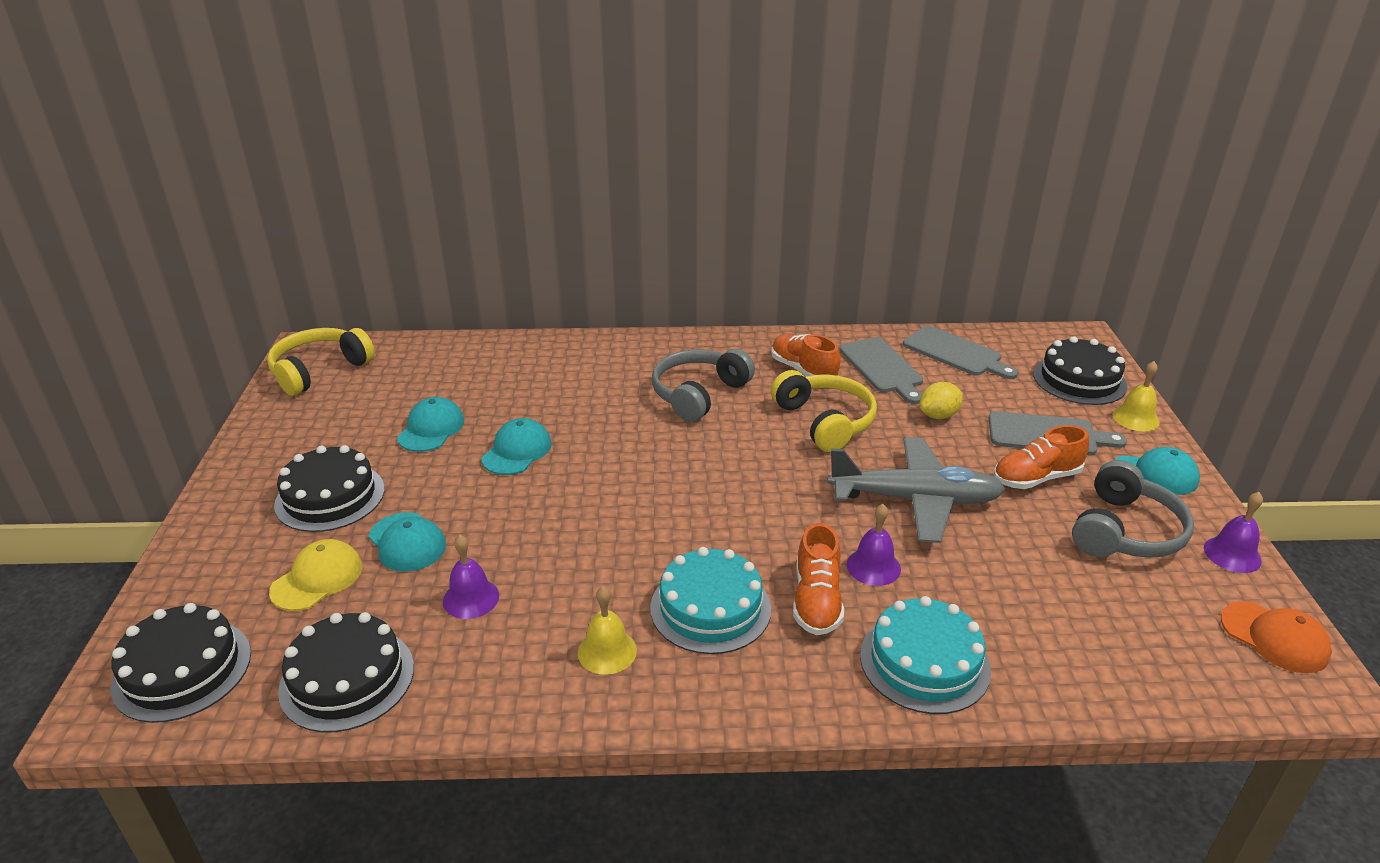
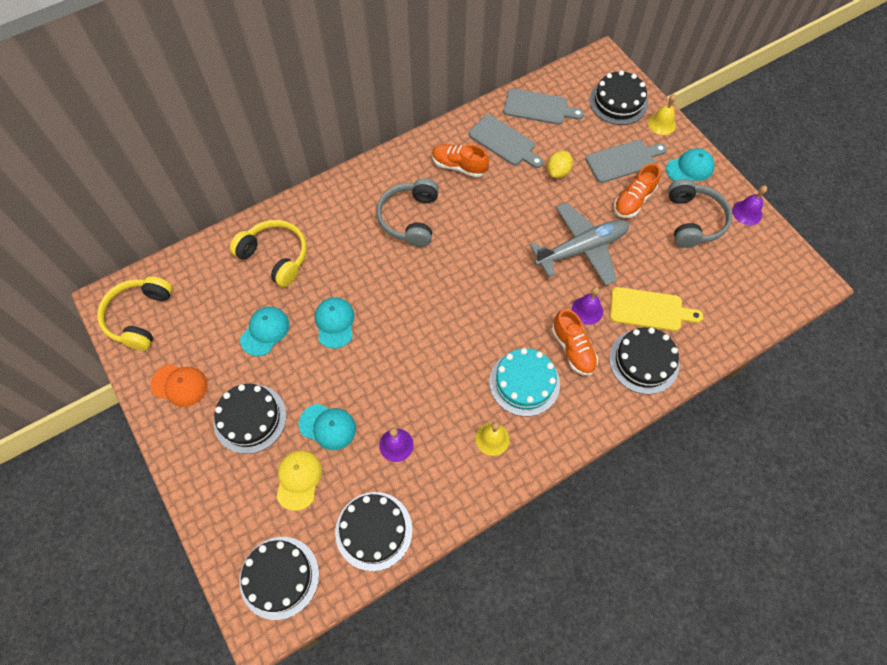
camera: 30 degrees left, 30 degrees up
turquoise cap [397,397,464,452] -> turquoise cap turned 45 degrees clockwise [240,307,289,356]
yellow headphones [771,370,877,452] -> yellow headphones moved to [230,220,307,287]
turquoise cake [860,596,991,714] -> black cake [609,327,680,394]
orange cap [1221,601,1332,673] -> orange cap moved to [151,364,208,407]
none -> yellow cutting board [610,287,703,331]

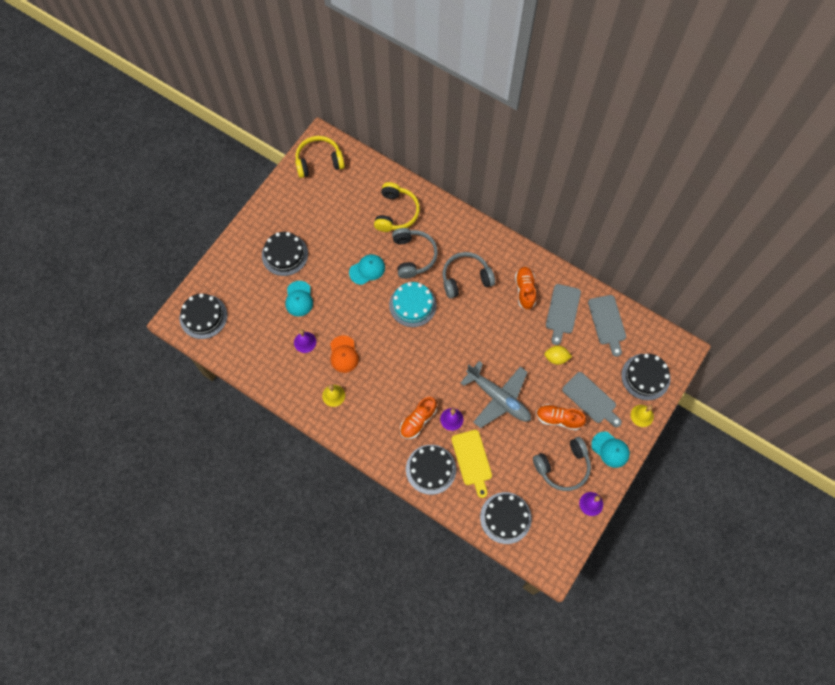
camera: 65 degrees right, 5 degrees up
orange cap [151,364,208,407] -> orange cap moved to [330,336,359,373]
turquoise cap [240,307,289,356] -> none
yellow cap [276,450,322,511] -> none
black cake [335,492,413,571] -> black cake moved to [480,492,532,544]
turquoise cake [489,348,560,417] -> turquoise cake moved to [389,282,437,327]
none -> grey headphones [392,228,438,279]

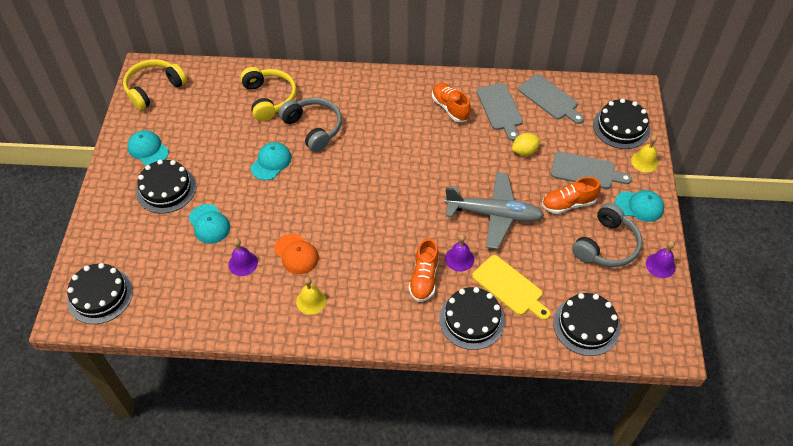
camera: 30 degrees left, 15 degrees down
turquoise cake [389,282,437,327] -> none
grey headphones [442,252,495,299] -> none
none -> turquoise cap [127,130,169,166]

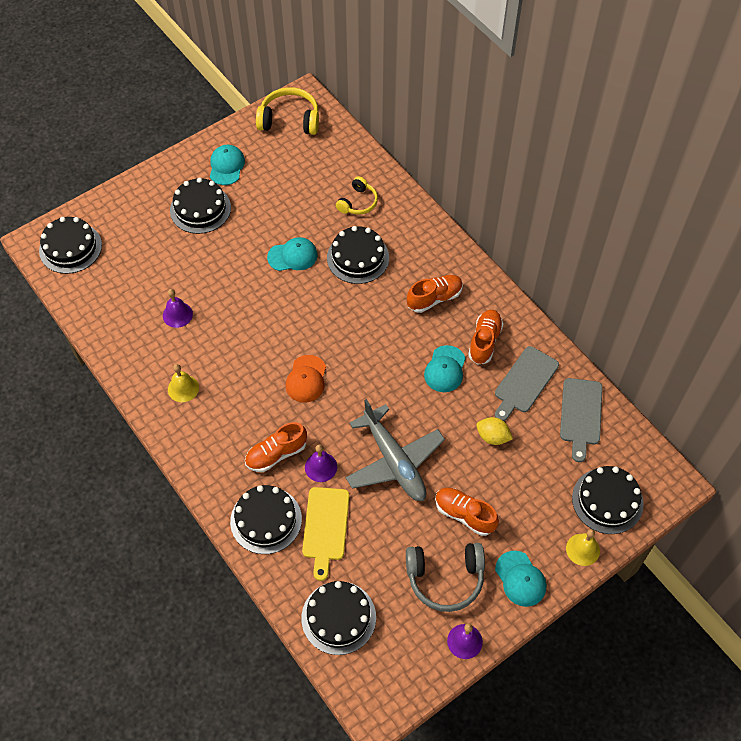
camera: 50 degrees right, 5 degrees up
turquoise cap [189,204,230,244] -> turquoise cap moved to [424,345,466,392]
yellow headphones [240,67,297,121] -> yellow headphones [336,176,378,215], size x0.63
orange cap [274,234,319,274] -> orange cap moved to [285,355,326,403]
grey headphones [279,98,342,152] -> black cake [327,226,389,284]
grey cutting board [551,151,632,189] -> none
none -> orange shoe [407,275,463,313]

